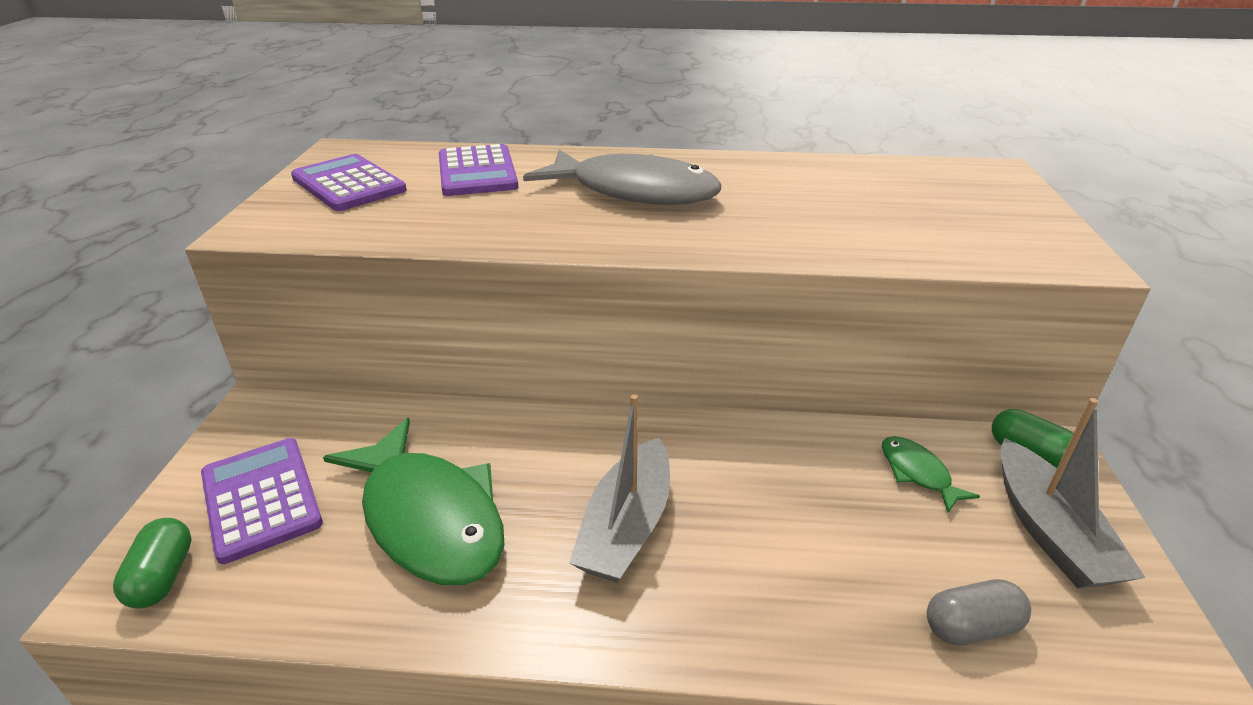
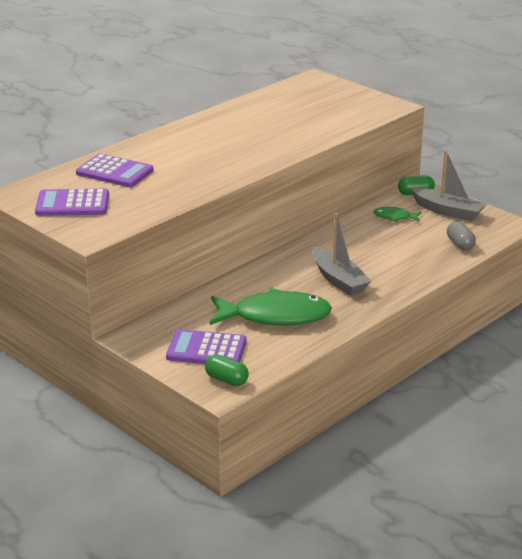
camera: 50 degrees left, 5 degrees down
grey fish [523,149,721,205] -> none
grey capsule [927,579,1031,646] -> grey capsule turned 45 degrees counterclockwise [447,221,476,250]

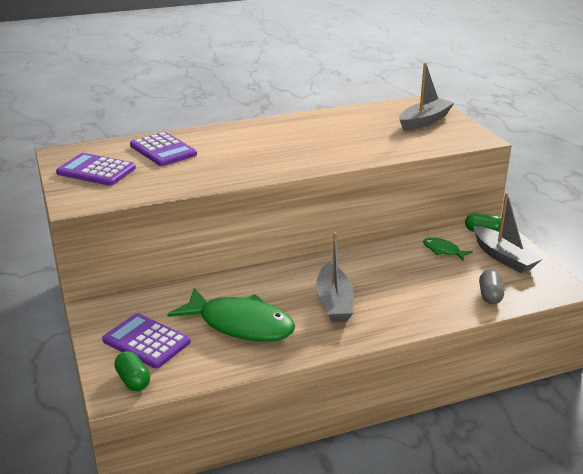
camera: 25 degrees right, 0 degrees up
none -> grey boat [399,63,454,131]

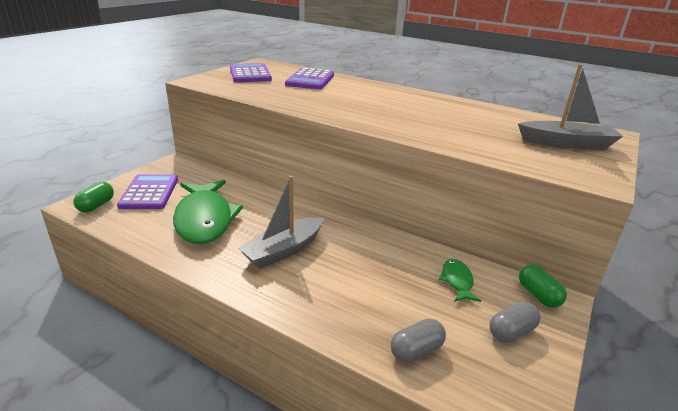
camera: 50 degrees right, 0 degrees up
grey boat [473,193,543,273] -> grey capsule [489,302,540,342]

